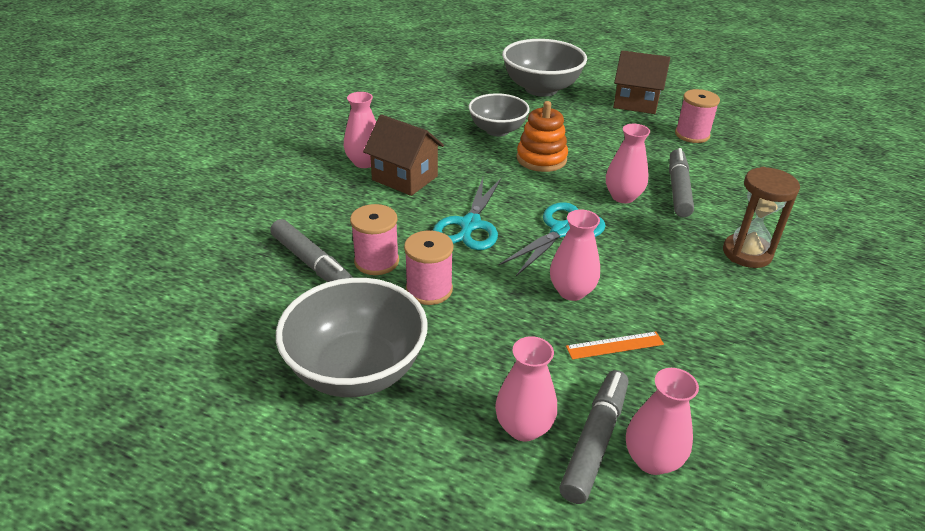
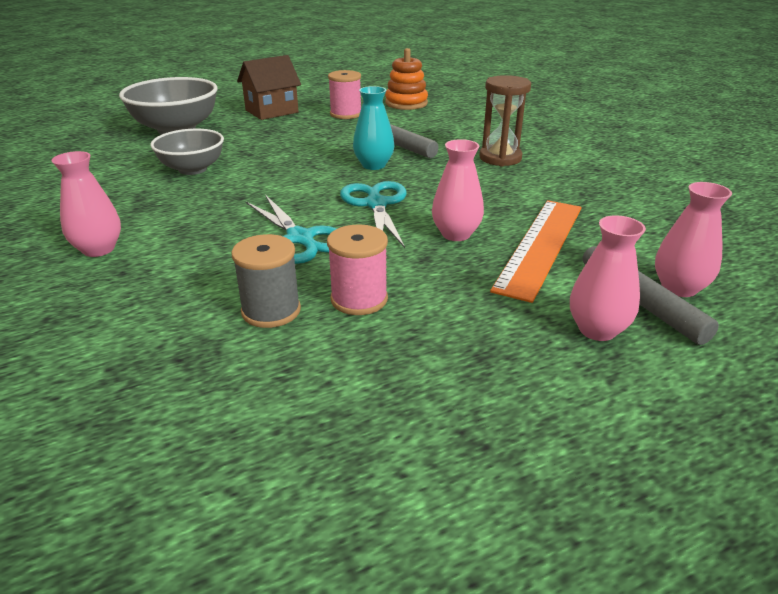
camera: 50 degrees left, 5 degrees down
grey marker [270,219,353,282] -> none
grey bowl [276,278,428,397] -> none
pink spool [350,204,399,275] -> grey spool [231,234,301,328]
brown house [363,114,444,196] -> none
orange stacking toy [516,101,568,172] -> orange stacking toy moved to [385,48,428,110]
orange ruler [566,332,664,359] -> orange ruler [490,200,582,303], size x2.14
pink vase [606,124,650,203] -> turquoise vase [353,86,394,170]

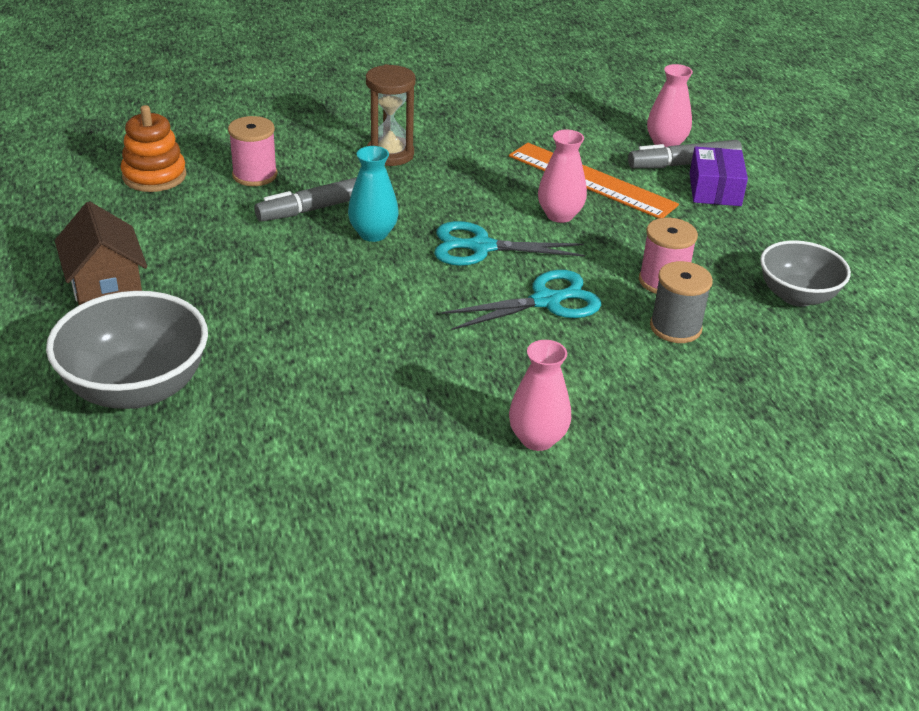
camera: 80 degrees left, 5 degrees up
grey bowl [151,128,224,175] -> grey bowl moved to [760,240,851,307]
pink spool [328,70,361,119] -> pink spool moved to [228,116,278,186]
pink vase [570,215,646,341] -> purple box [690,146,748,206]

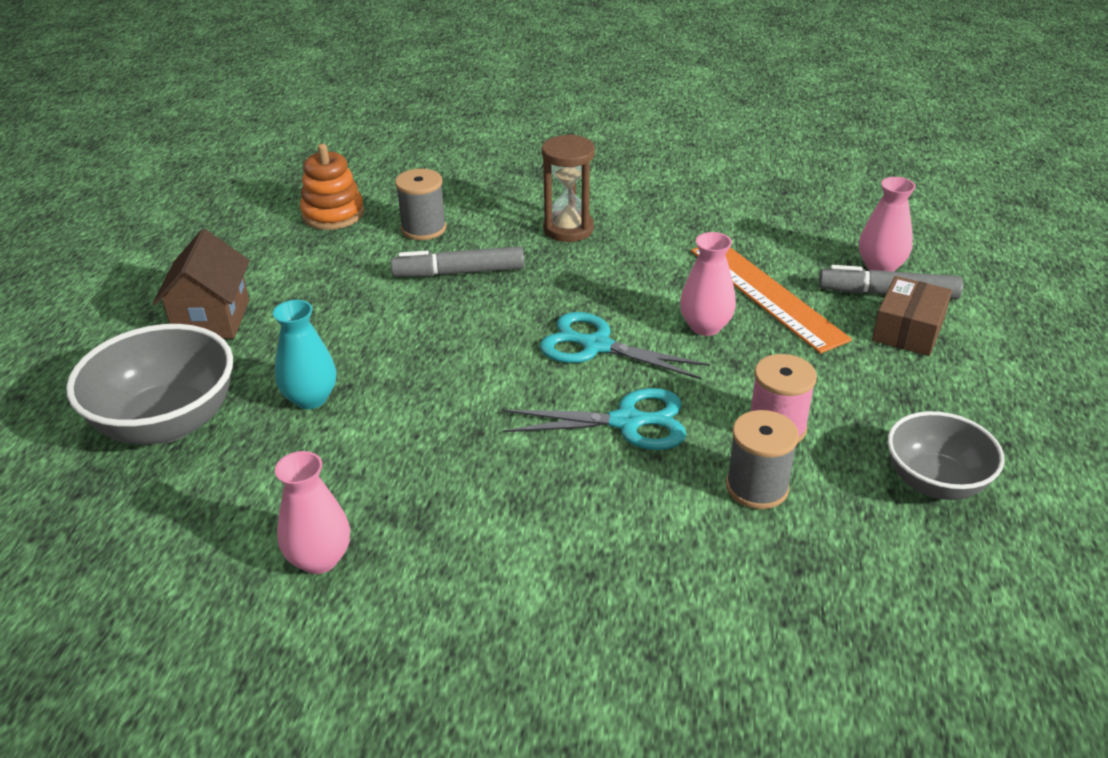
camera: 25 degrees right, 0 degrees up
pink spool [228,116,278,186] -> grey spool [395,169,446,240]
turquoise vase [348,146,399,242] -> turquoise vase moved to [273,300,336,409]
pink vase [509,340,571,451] -> pink vase moved to [275,451,350,574]
purple box [690,146,748,206] -> brown box [872,276,952,356]

